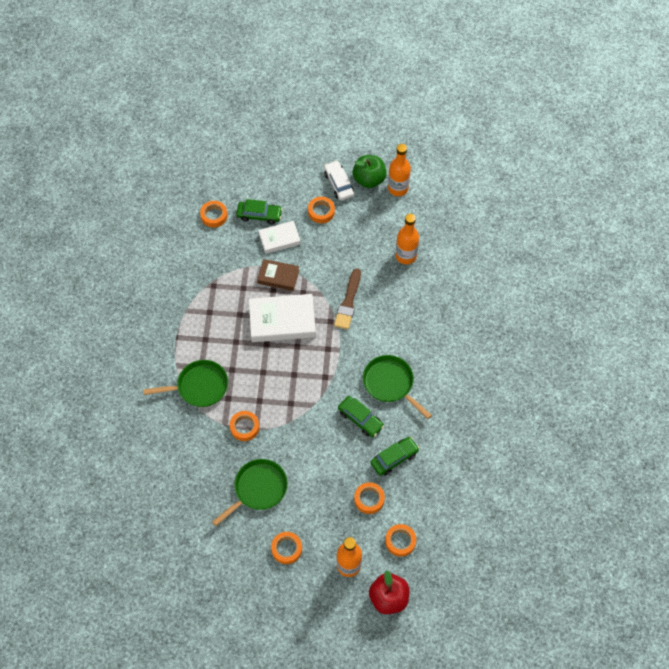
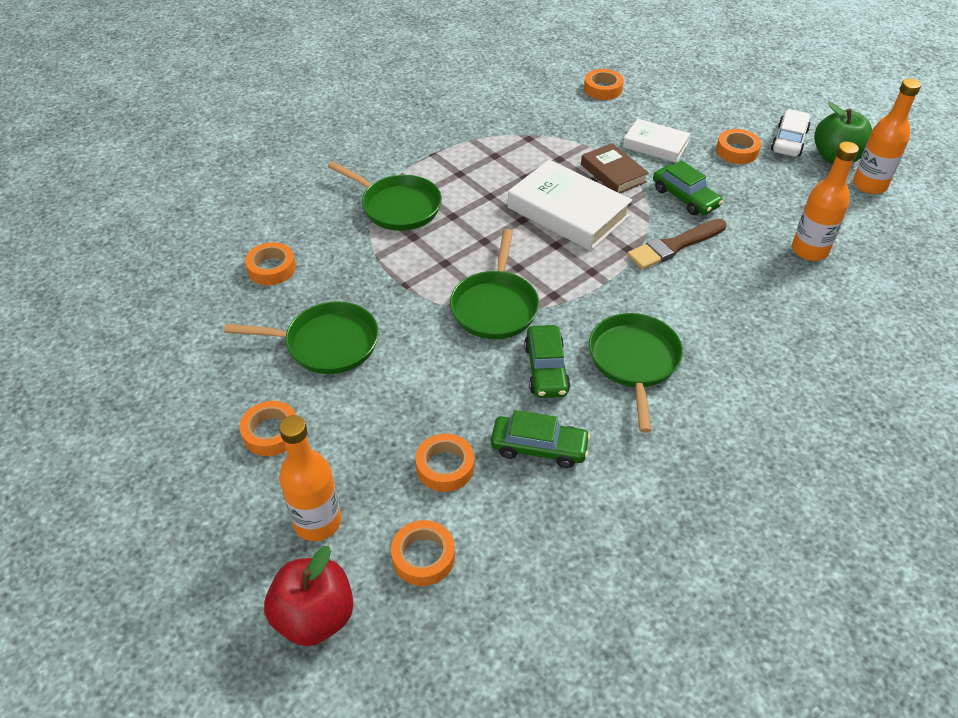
camera: 45 degrees right, 15 degrees down
orange tape [230,411,259,441] -> orange tape moved to [245,242,296,285]
green car [236,199,283,224] -> green car moved to [653,161,723,215]
none -> green pan [450,229,539,339]

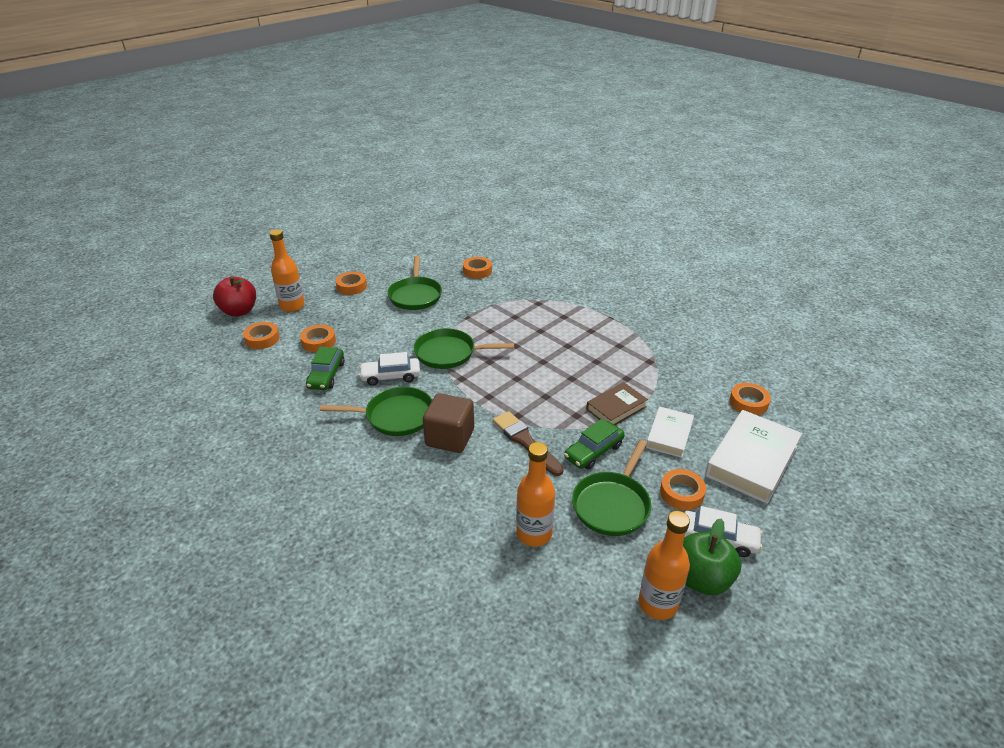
camera: 85 degrees right, 10 degrees down
green pan [328,162,442,231] -> green pan moved to [572,440,651,536]
white book [508,160,632,251] -> white book moved to [705,410,802,504]
green car [524,325,570,398] -> white car [359,352,420,386]
none -> brown cube [423,393,474,453]

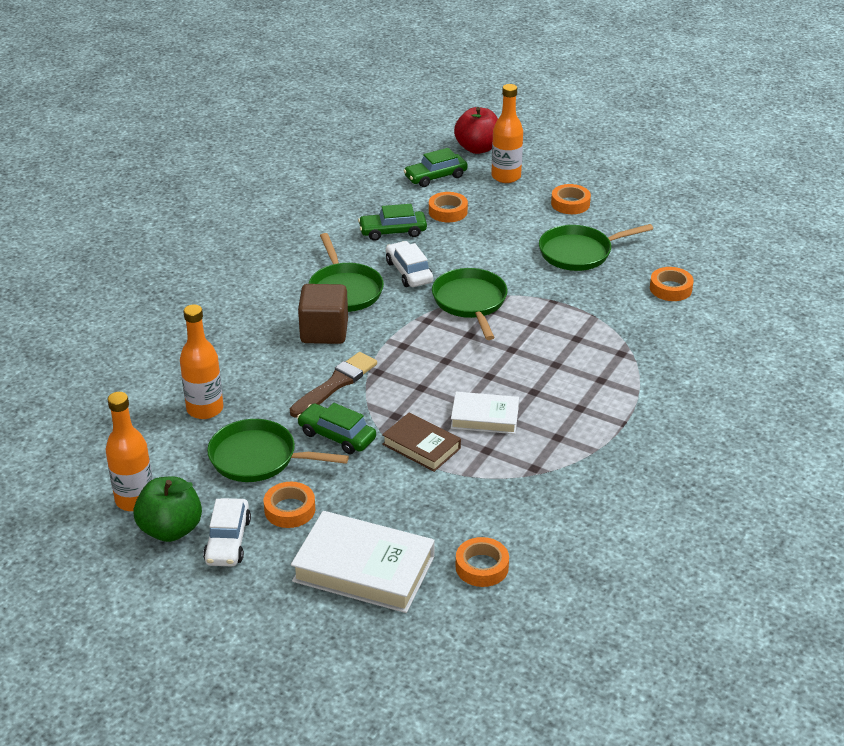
camera: 75 degrees right, 0 degrees up
orange tape [243,322,280,349] -> green car [403,148,468,187]
white book [646,407,694,458] -> white book moved to [451,392,519,434]

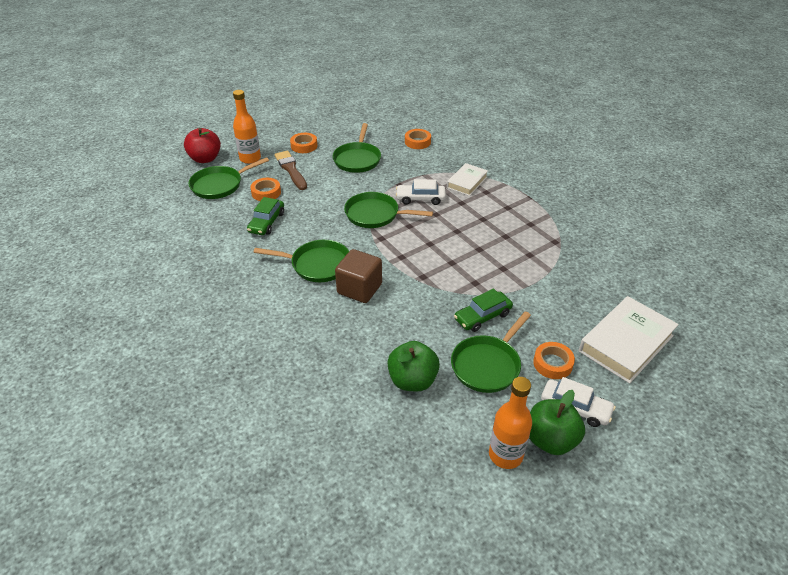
camera: 65 degrees left, 5 degrees up
orange bottle [180,304,223,419] -> green apple [387,341,440,392]
brown brush [290,352,377,417] -> brown brush moved to [274,151,307,190]
brown book [382,412,461,472] -> none
white car [386,241,433,287] -> white car moved to [396,179,446,205]
green car [403,148,468,187] -> green pan [189,157,269,199]
white book [451,392,519,434] -> white book moved to [447,163,488,196]
orange tape [456,537,509,587] -> none

